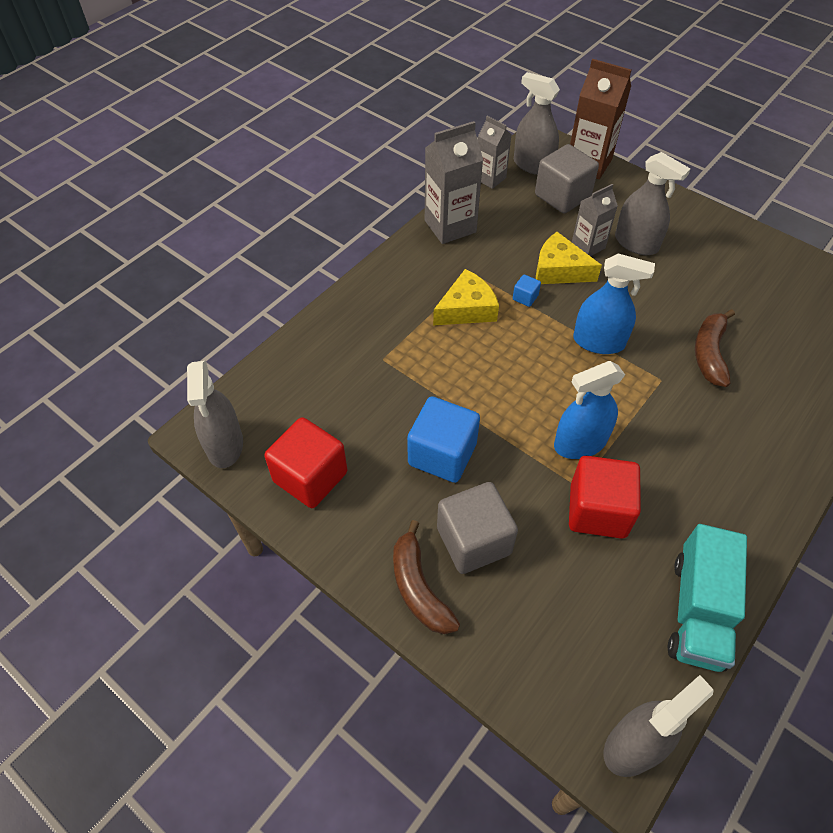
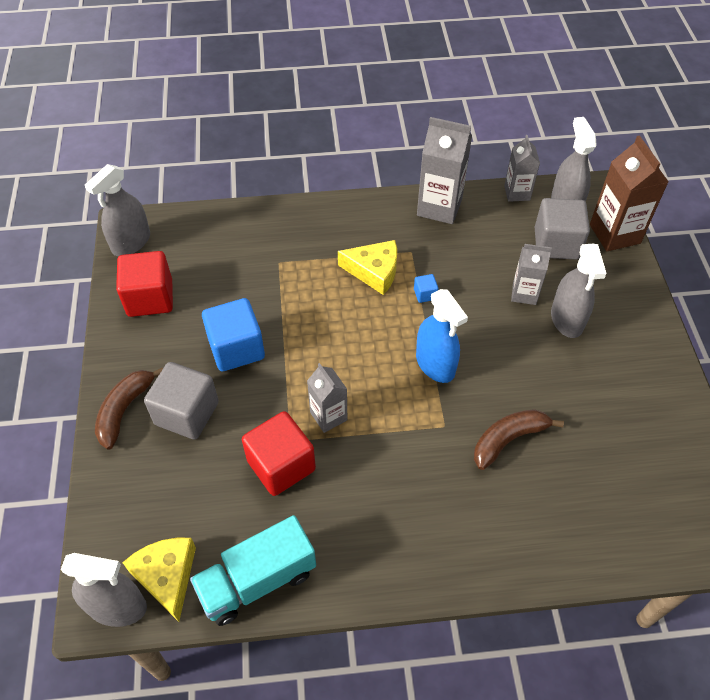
camera: 45 degrees right, 0 degrees up
yellow cheese [536,232,602,284] -> yellow cheese moved to [122,538,196,622]
blue spray bottle [554,361,625,459] -> grey carton [307,363,347,433]

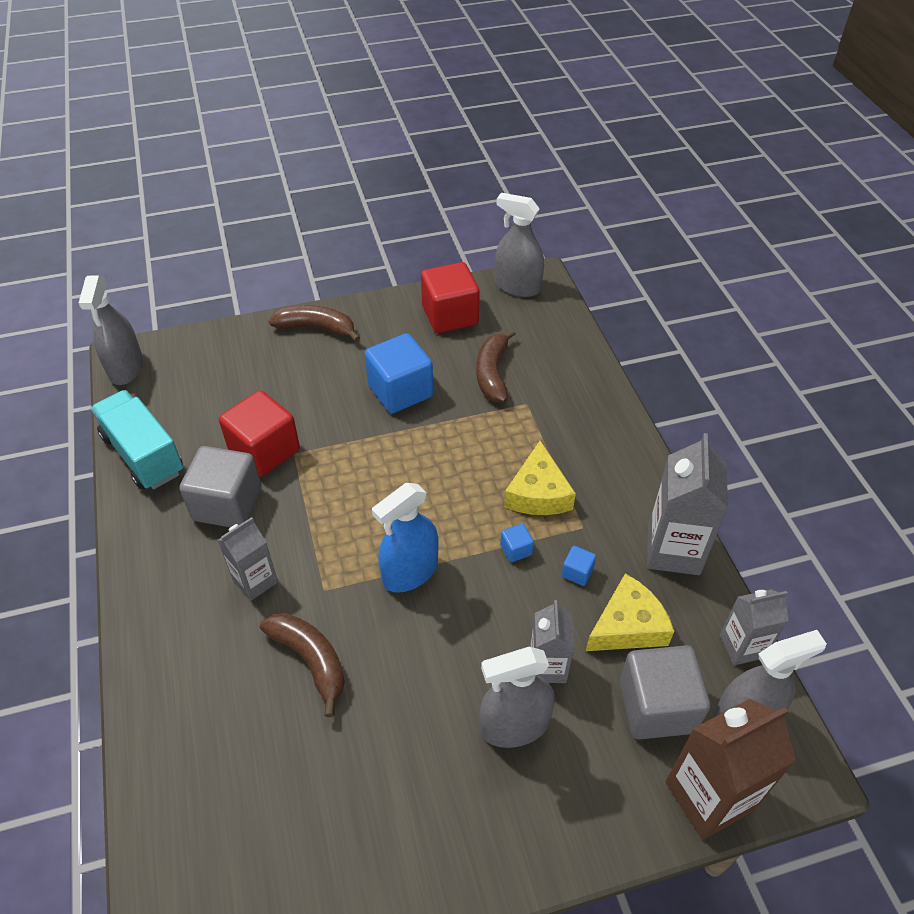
camera: 80 degrees right, 5 degrees down
yellow cheese [122,538,196,622] -> yellow cheese moved to [586,573,674,651]
grey cube [144,362,219,440] -> grey cube moved to [179,446,262,527]
grey carton [307,363,347,433] -> grey carton moved to [218,517,278,601]
none -> brown banana [476,329,516,402]
none -> blue cube [562,546,596,586]

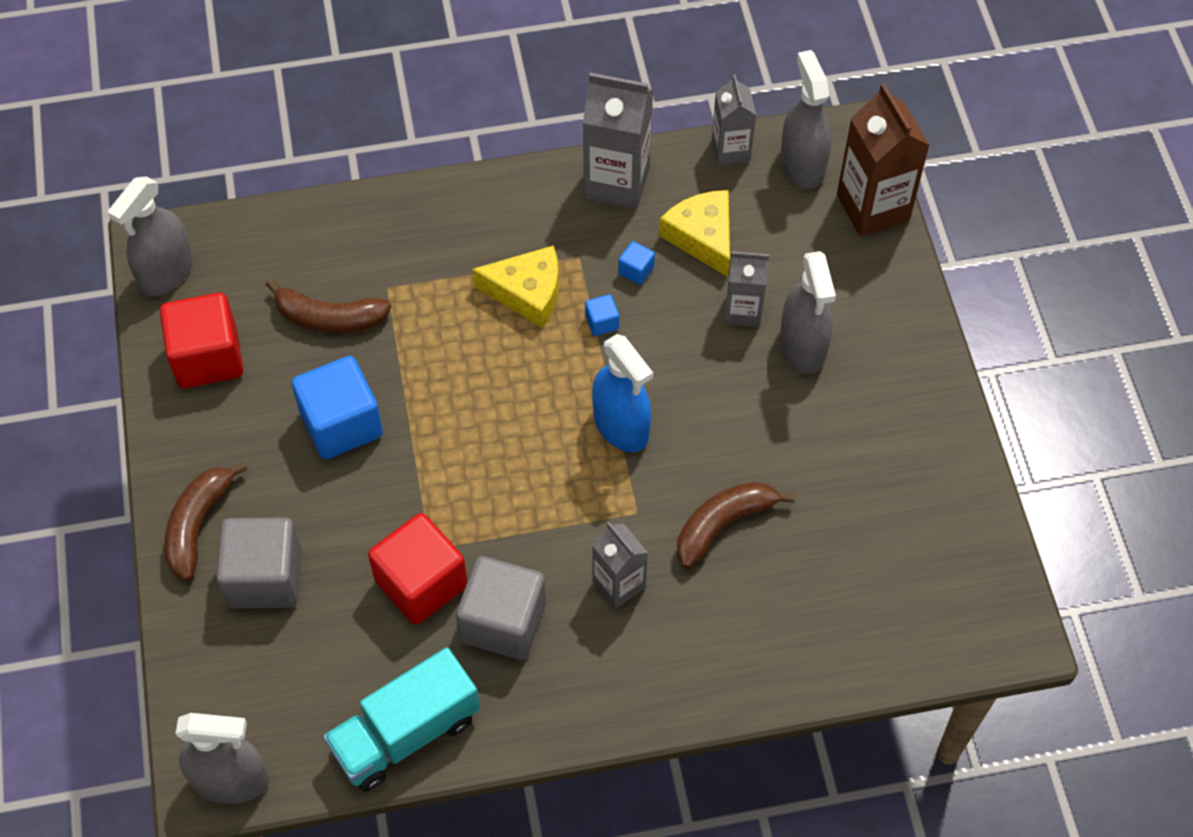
camera: 85 degrees left, 10 degrees up
grey cube [619,645,710,740] -> grey cube moved to [216,517,301,609]

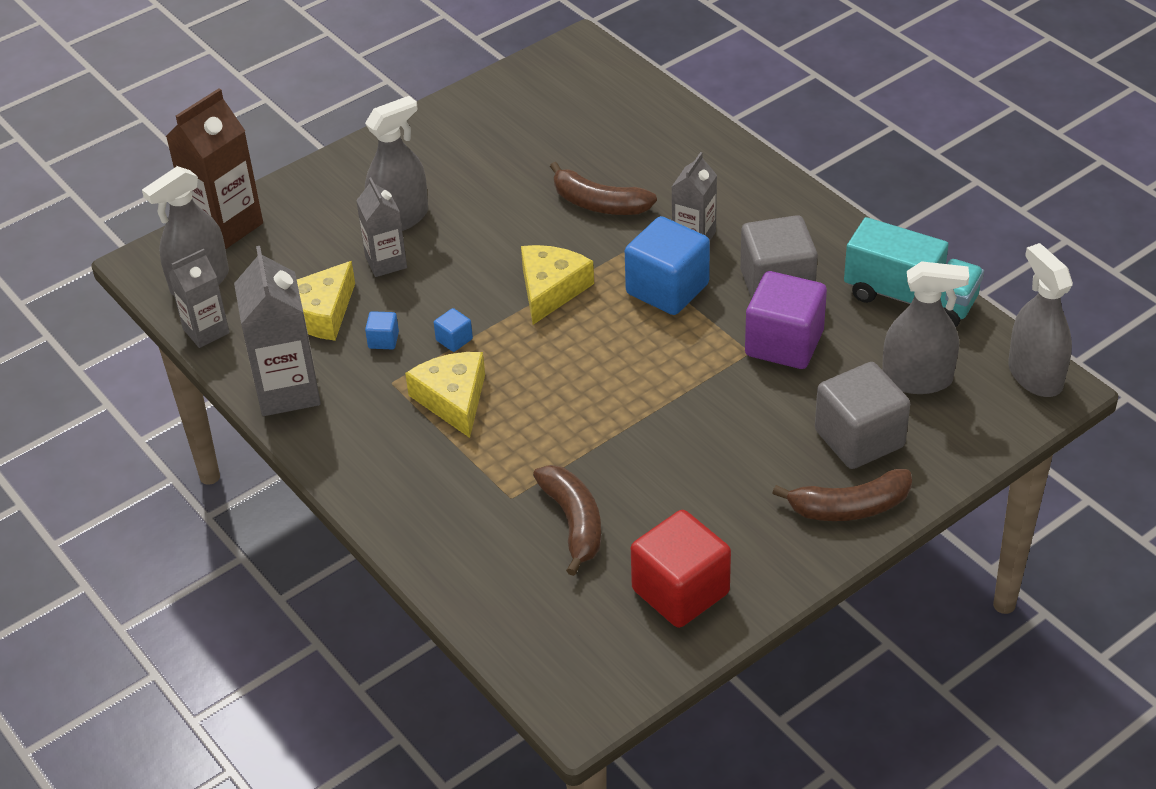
camera: 115 degrees left, 15 degrees down
grey spray bottle [108,176,193,296] -> grey spray bottle moved to [882,261,969,394]
blue cube [292,356,383,459] -> blue cube moved to [625,216,710,315]
red cube [368,513,468,625] -> purple cube [745,271,827,369]
blue spray bottle [592,334,653,452] -> yellow cheese [521,245,594,325]

